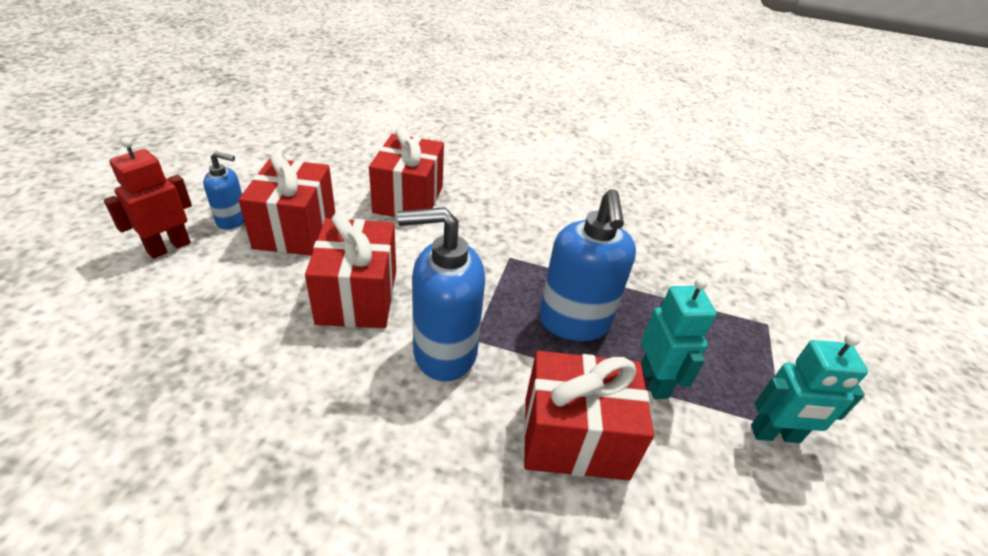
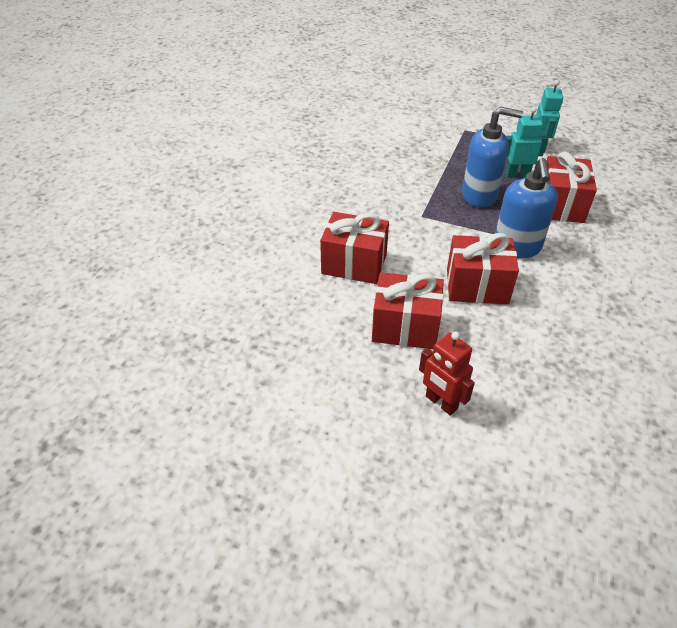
camera: 80 degrees left, 5 degrees up
blue soap dispenser [203,151,244,230] -> none

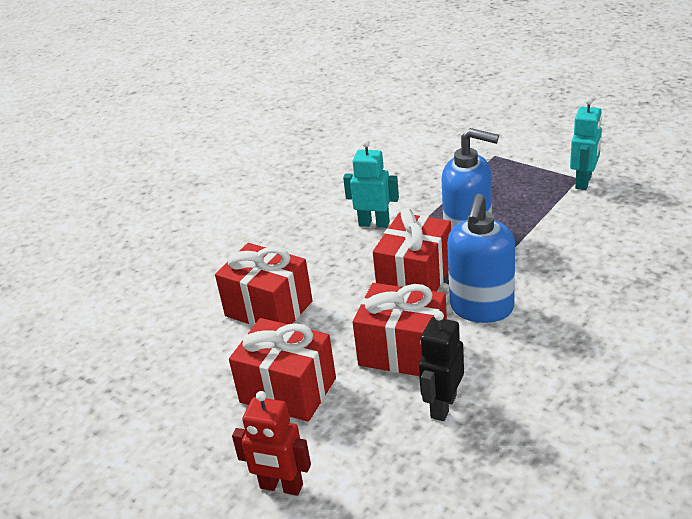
camera: 20 degrees right, 10 degrees down
red robot [419,332,475,415] -> red robot turned 45 degrees counterclockwise [232,391,311,496]
turquoise robot [506,107,548,178] -> turquoise robot moved to [343,140,399,228]
red gift [546,152,597,223] -> red gift moved to [373,208,451,292]
none -> black robot [419,311,464,421]

